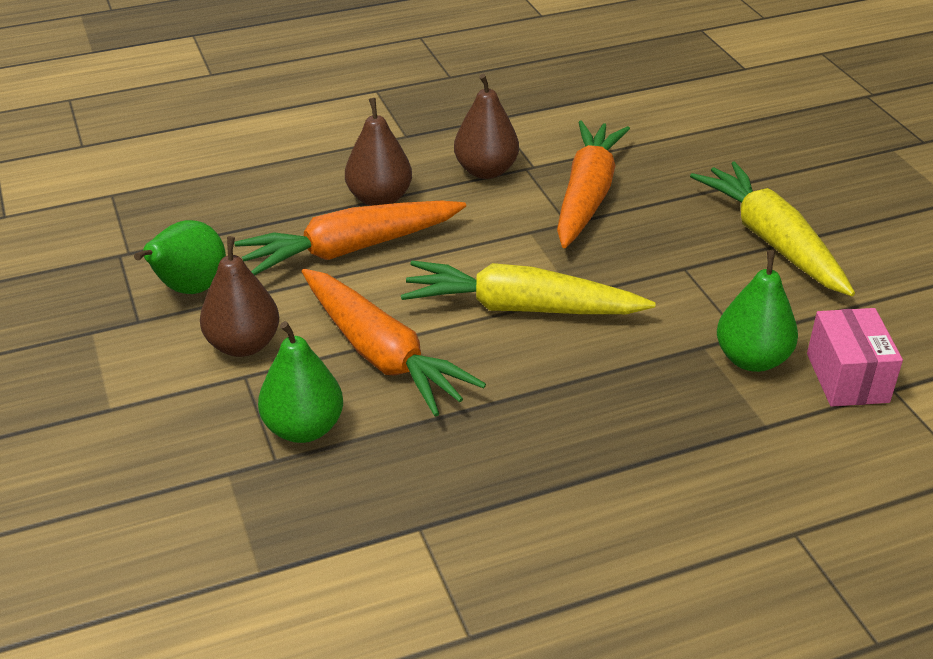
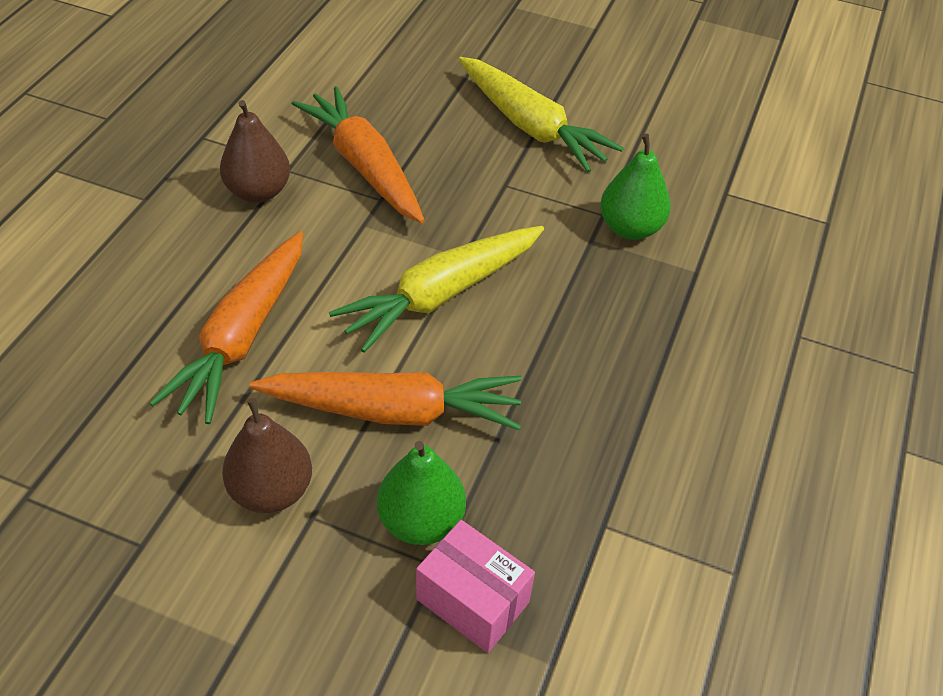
camera: 50 degrees left, 10 degrees up
green pear [134,220,226,294] -> none
brown pear [345,98,412,206] -> none
yellow carrot [690,161,855,296] -> yellow carrot turned 150 degrees counterclockwise [459,57,624,173]
pink box [807,308,903,407] -> pink box moved to [416,520,535,653]

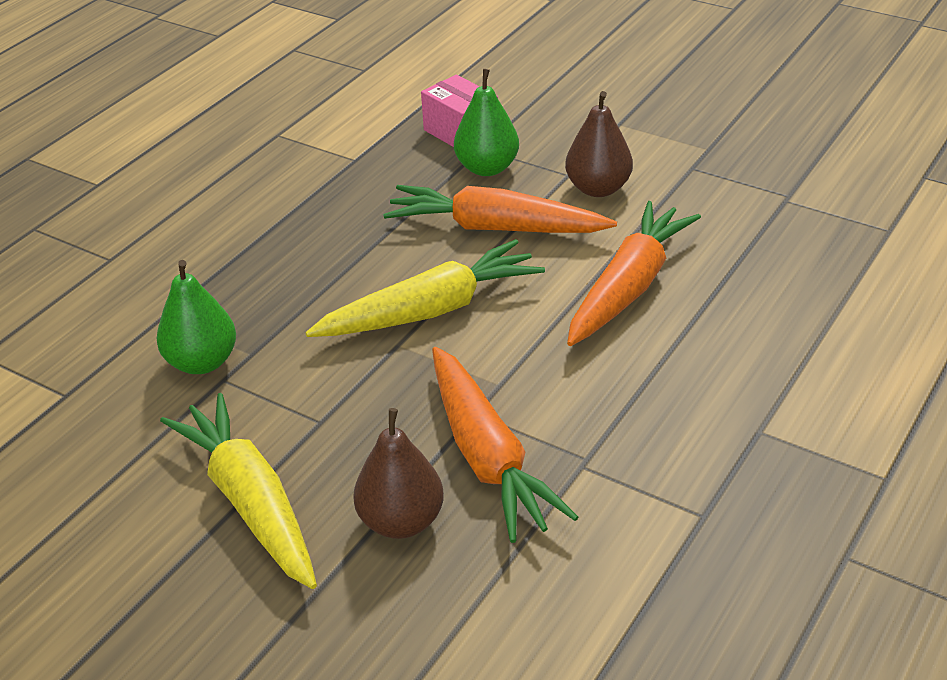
camera: 165 degrees left, 10 degrees down
brown pear [220,100,290,203] -> brown pear moved to [353,408,444,539]

